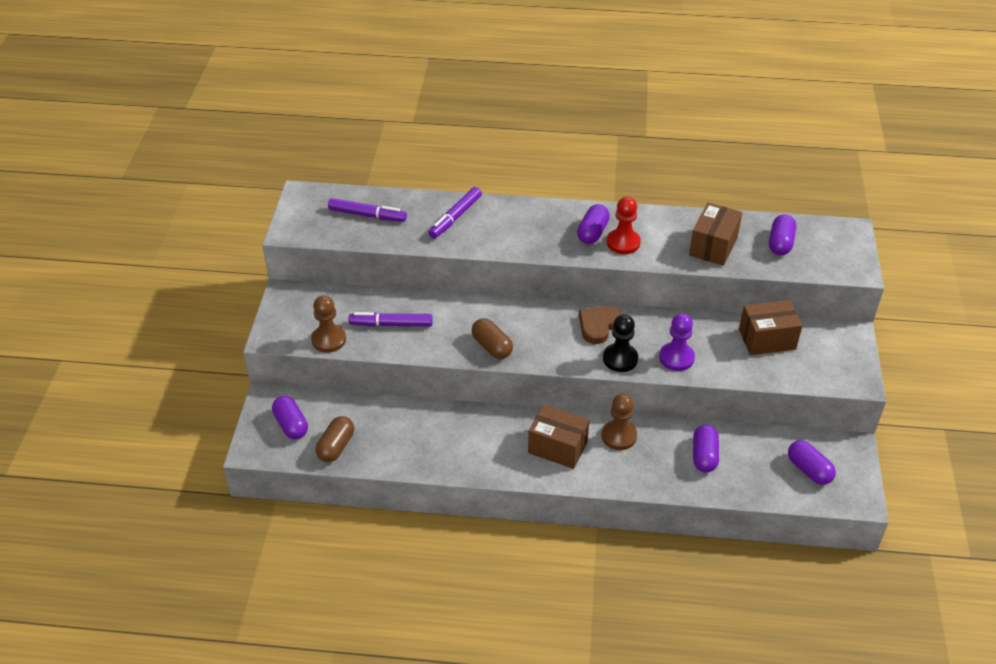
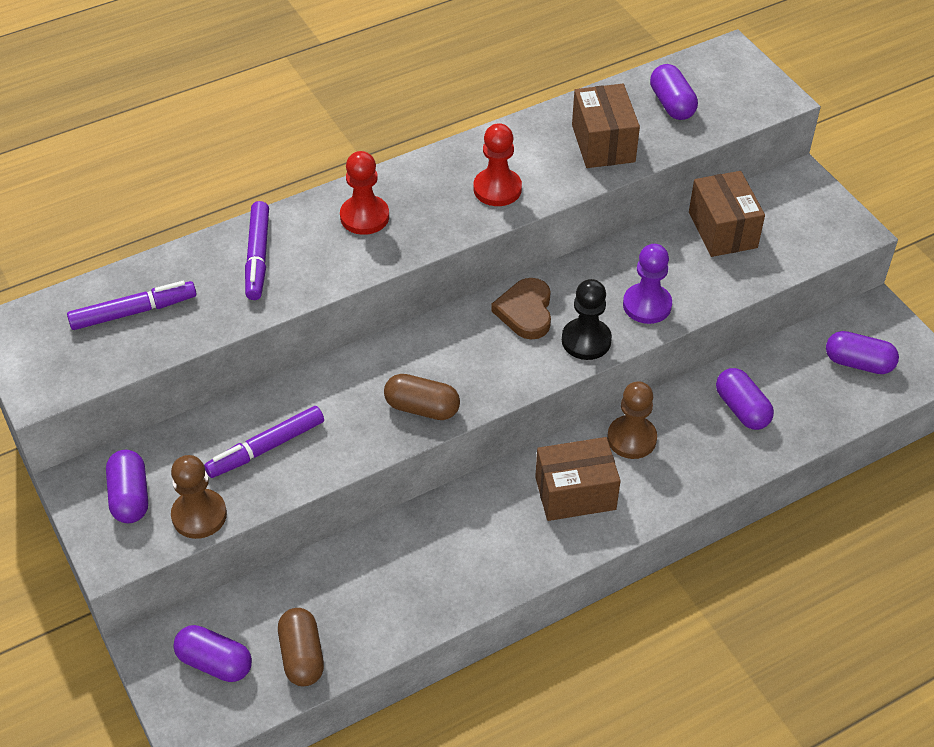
camera: 35 degrees left, 5 degrees up
purple capsule [577,204,610,244] -> purple capsule moved to [106,450,148,523]
brown box [739,300,802,355] -> brown box turned 60 degrees counterclockwise [689,171,765,257]
none -> red pawn [340,151,389,235]

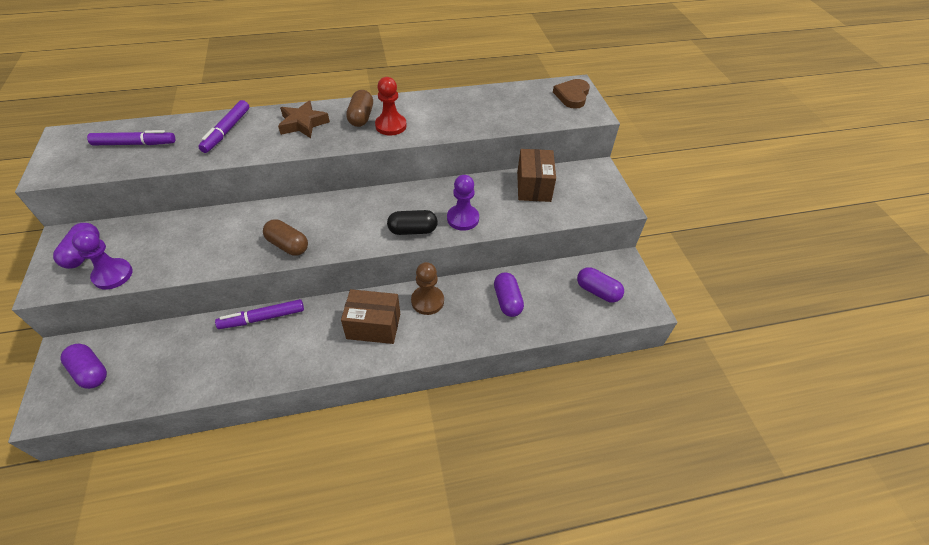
camera: 15 degrees right, 0 degrees up
brown pawn [171,455,227,539] -> purple pawn [72,230,133,290]
purple marker [204,406,324,478] -> purple marker moved to [215,299,304,329]
brown capsule [278,608,324,686] -> brown capsule moved to [346,90,373,127]
red pawn [340,151,389,235] -> brown star [278,100,330,138]
brown heart [491,278,551,340] -> brown heart moved to [553,79,590,109]
black pawn [562,279,612,360] -> black capsule [387,210,438,235]
brown box [572,84,640,168] -> none
purple capsule [650,64,698,120] -> none

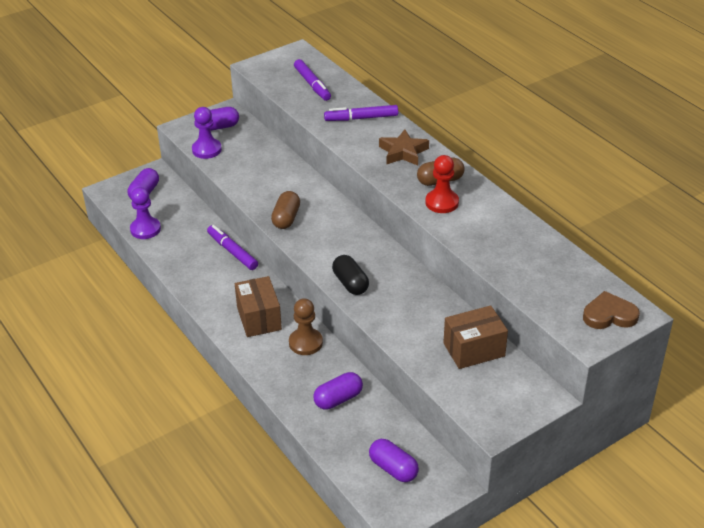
camera: 70 degrees right, 10 degrees down
purple pawn [447,175,479,231] -> purple pawn moved to [130,187,161,239]
purple capsule [577,267,624,303] -> purple capsule turned 60 degrees counterclockwise [369,439,419,482]

